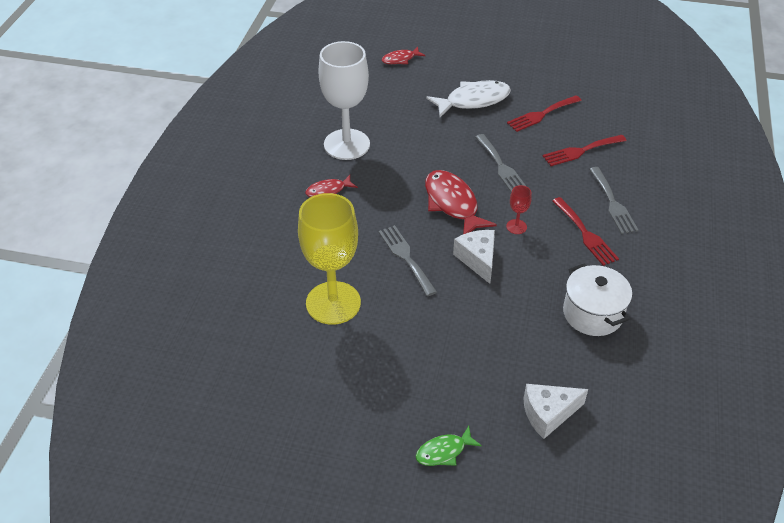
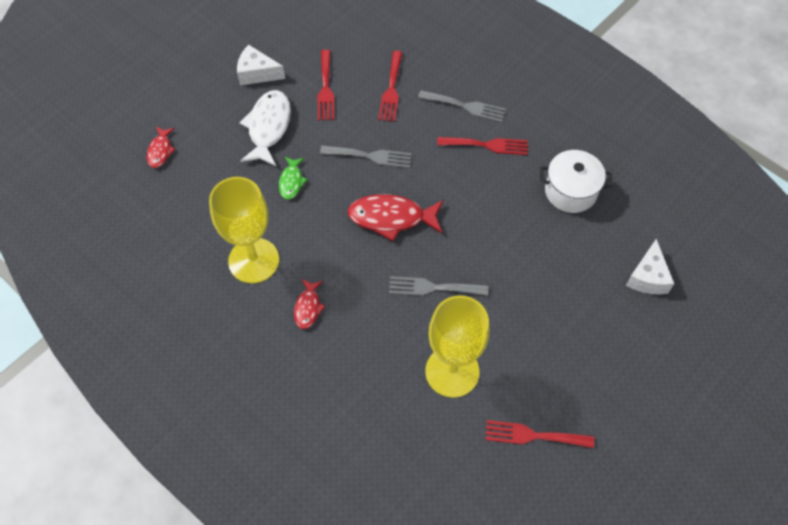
camera: 60 degrees left, 15 degrees up
white goblet [318,41,370,160] -> yellow goblet [209,177,279,283]
green fish [416,426,482,466] -> green fish moved to [279,157,308,200]
white cheese [453,230,495,284] -> white cheese moved to [237,45,285,85]
red goblet [506,185,532,234] -> none
none -> red fork [485,420,594,448]

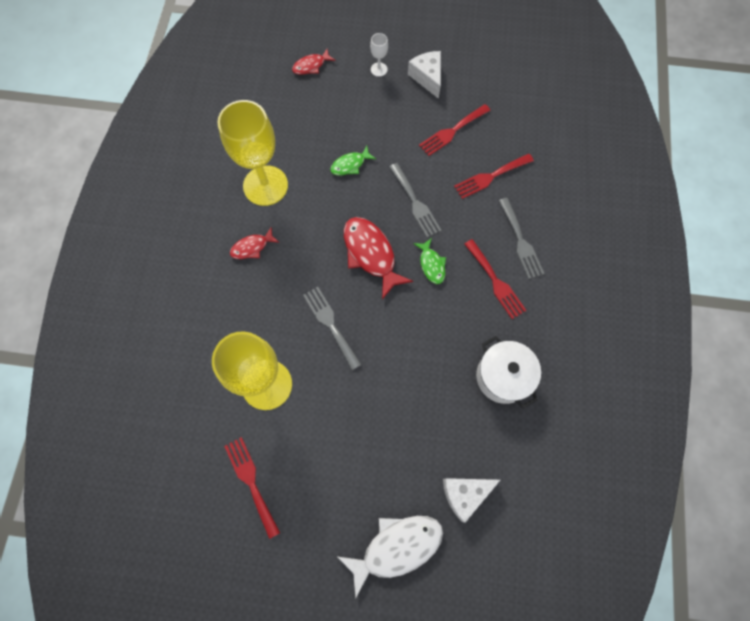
camera: 55 degrees right, 10 degrees up
white fish [239,90,291,166] -> white fish moved to [337,516,443,598]
none -> white goblet [370,33,388,77]
none -> green fish [413,238,446,284]

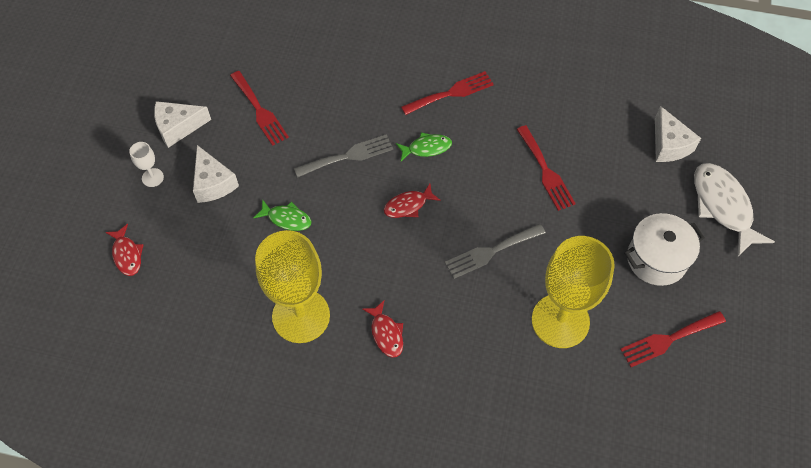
camera: 85 degrees left, 10 degrees down
green fish [330,146,376,175] -> green fish turned 45 degrees counterclockwise [253,199,311,231]
red fish [344,217,413,300] -> red fish [384,184,441,218], size x0.55
red fork [454,154,534,199] -> red fork moved to [517,125,576,211]
white pot [476,336,541,409] -> white pot moved to [624,213,705,286]
grey fork [499,198,544,279] -> none
none -> white cheese [193,145,239,203]

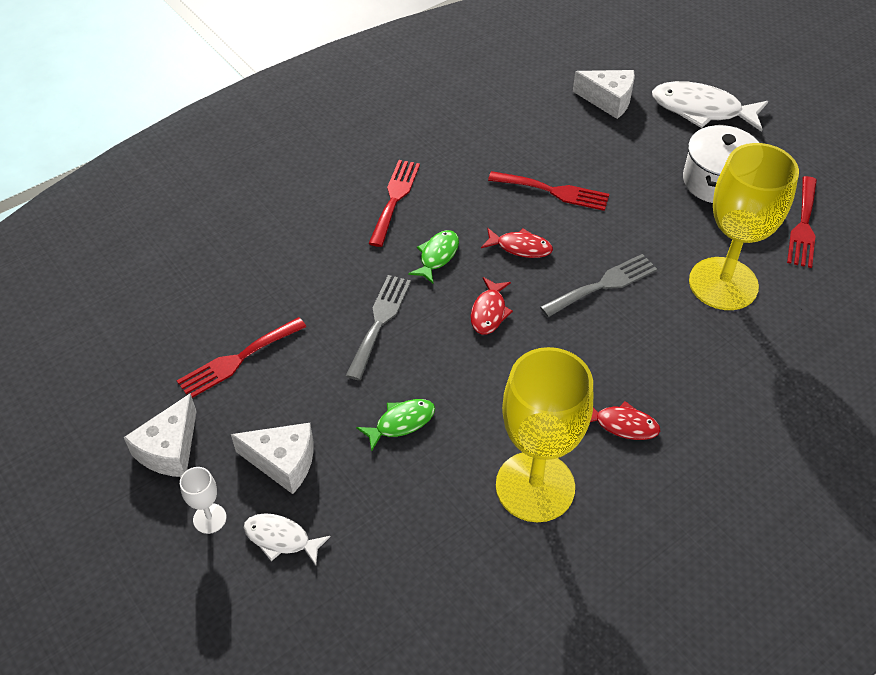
camera: 50 degrees left, 10 degrees down
red fish [105,224,143,276] -> red fish moved to [481,228,553,258]
red fork [230,71,289,146] -> red fork turned 135 degrees clockwise [177,317,306,398]
grey fork [445,224,545,279] -> grey fork turned 135 degrees counterclockwise [540,254,657,317]
none -> white fish [244,513,331,565]

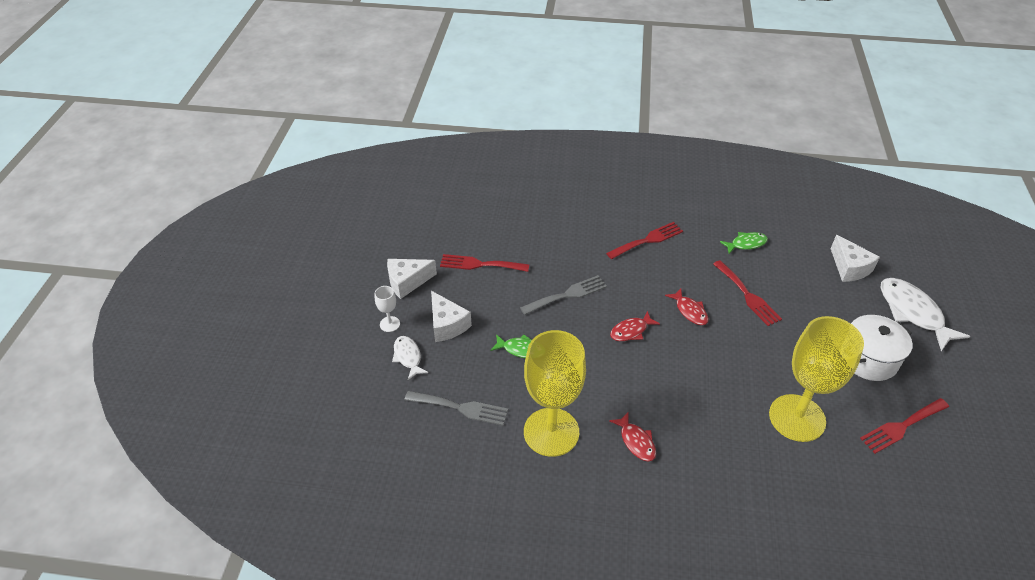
camera: 45 degrees right, 5 degrees down
green fish [408,230,459,284] -> green fish moved to [720,232,768,254]
grey fork [540,254,657,317] -> grey fork moved to [405,391,508,426]

